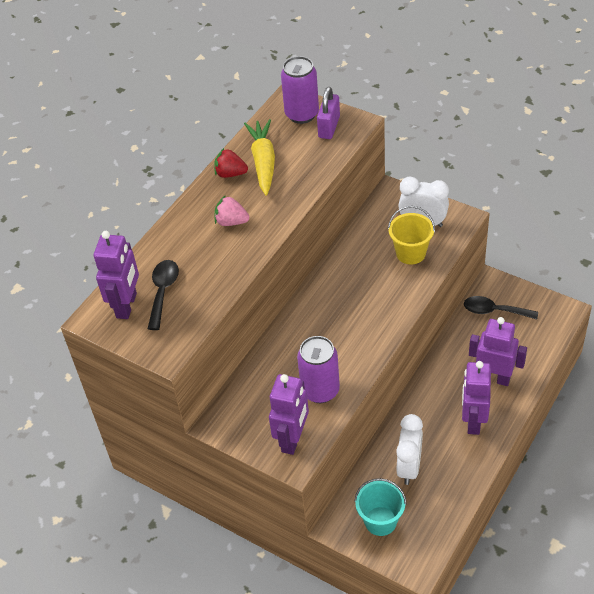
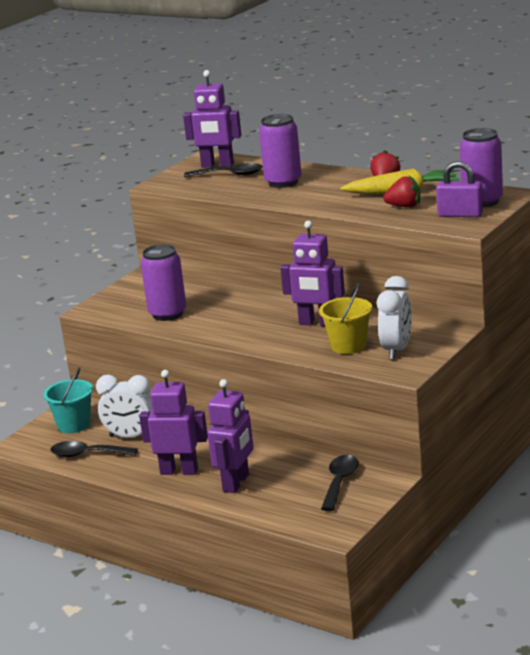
camera: 90 degrees right, 25 degrees down
pink strawberry [214,195,249,226] -> none
purple robot [269,374,309,455] -> purple robot moved to [280,221,345,326]
none -> black spoon [51,441,138,457]
none -> purple can [259,114,302,188]
none -> red strawberry [383,176,420,208]

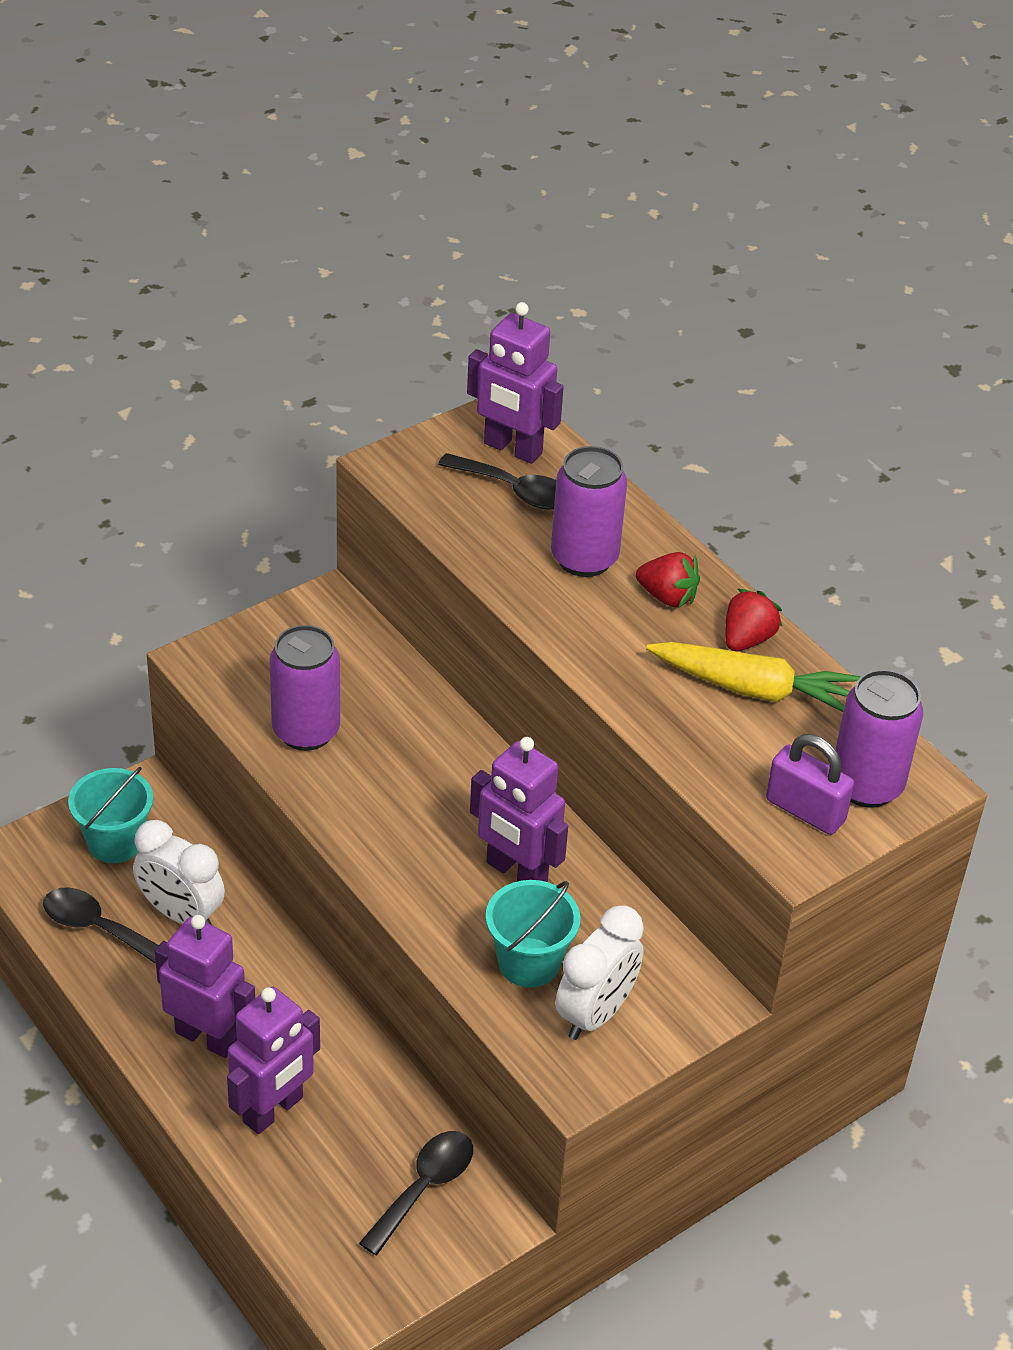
camera: 15 degrees right, 20 degrees up
yellow bucket [319,283,372,354] -> turquoise bucket [486,880,580,988]
red strawberry [383,176,420,208] -> red strawberry moved to [636,552,700,607]

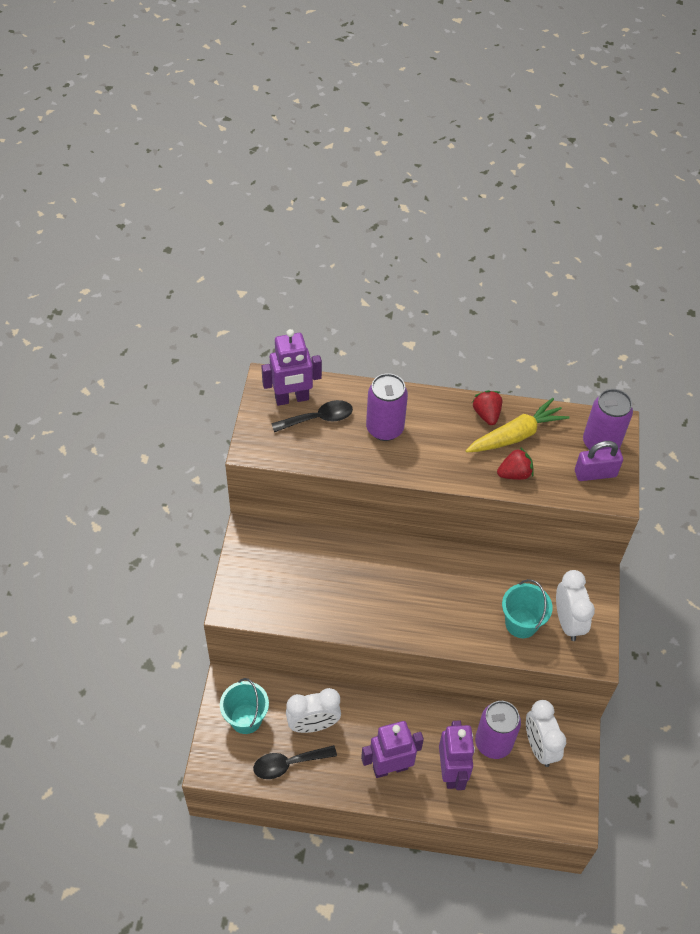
camera: 45 degrees left, 10 degrees up
purple can [269,625,340,751] -> purple can moved to [475,701,521,759]
black spoon [359,1131,473,1255] -> white clock [526,700,566,767]
purple robot [470,737,568,882] -> none
red strawberry [636,552,700,607] -> red strawberry moved to [497,447,534,480]

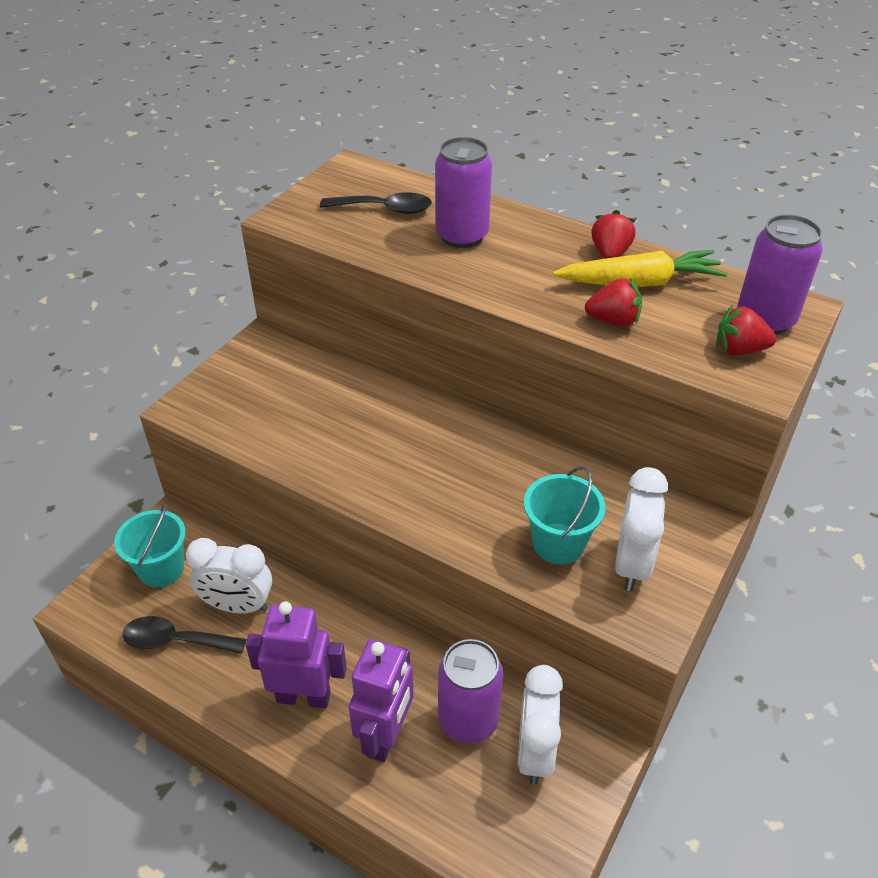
camera: 25 degrees right, 10 degrees down
purple robot [261,329,322,406] -> none
purple padlock [575,441,623,481] -> red strawberry [716,305,777,356]

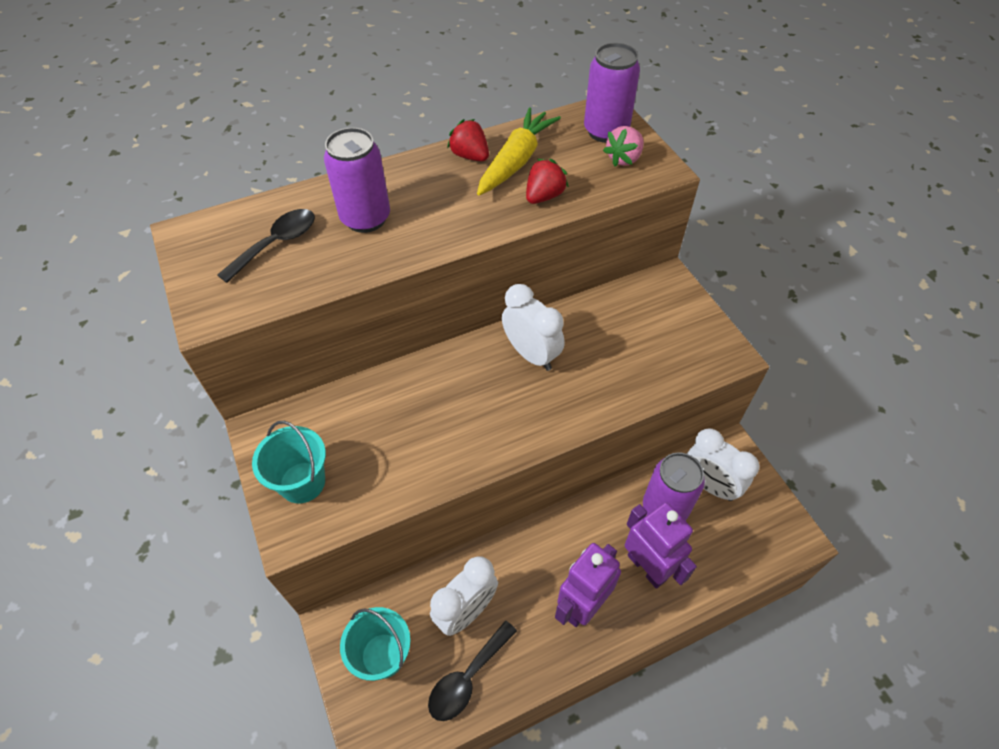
camera: 55 degrees left, 10 degrees up
turquoise bucket [524,466,606,564] -> turquoise bucket moved to [252,421,326,504]
white clock [615,467,668,591] -> white clock moved to [502,284,565,371]
red strawberry [716,305,777,356] -> pink strawberry [603,126,644,167]

